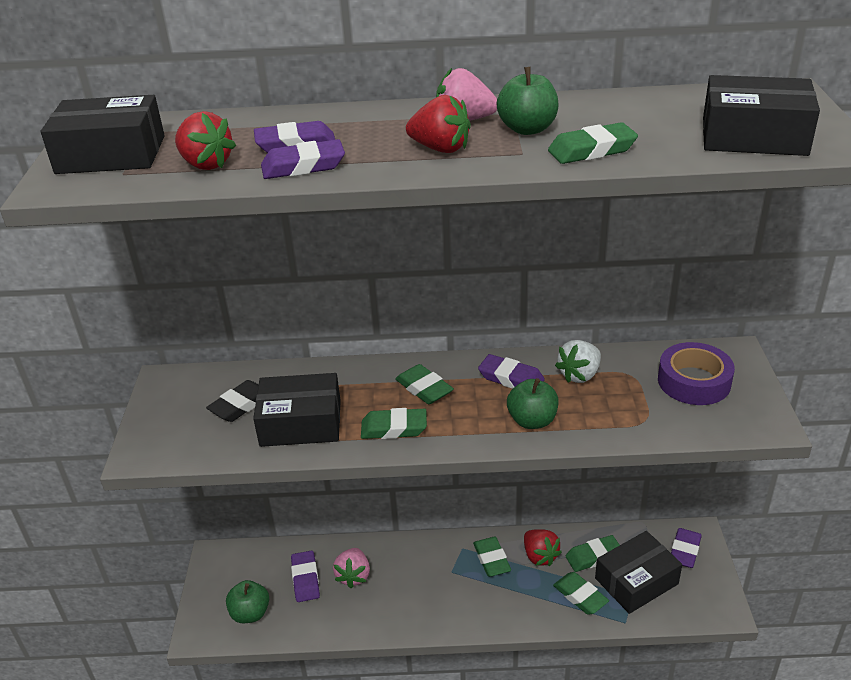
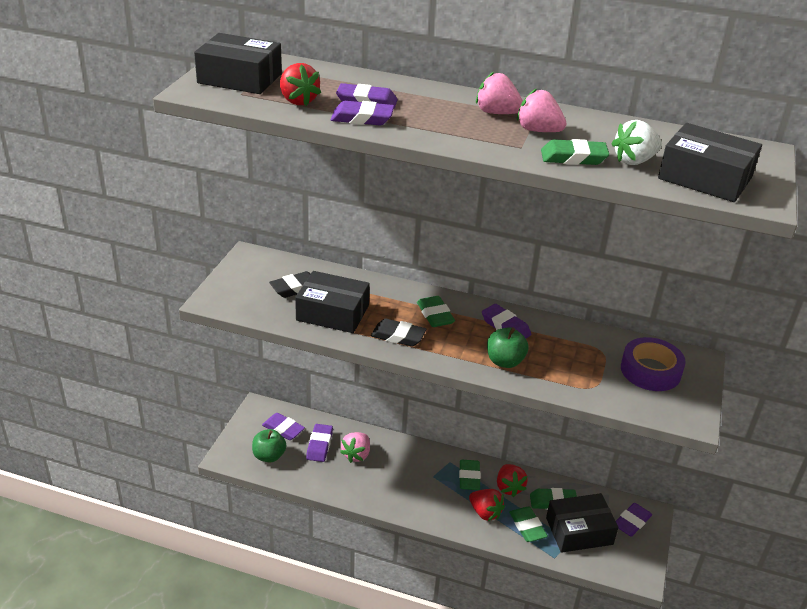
camera: 15 degrees right, 0 degrees up
green eraser [361,408,427,439] -> black eraser [371,319,427,346]
red strawberry [406,95,471,153] -> red strawberry moved to [469,489,505,521]
green apple [497,67,559,135] -> pink strawberry [517,88,567,132]
white strawberry [555,340,601,383] -> white strawberry moved to [611,120,662,165]
none -> purple eraser [262,413,305,440]

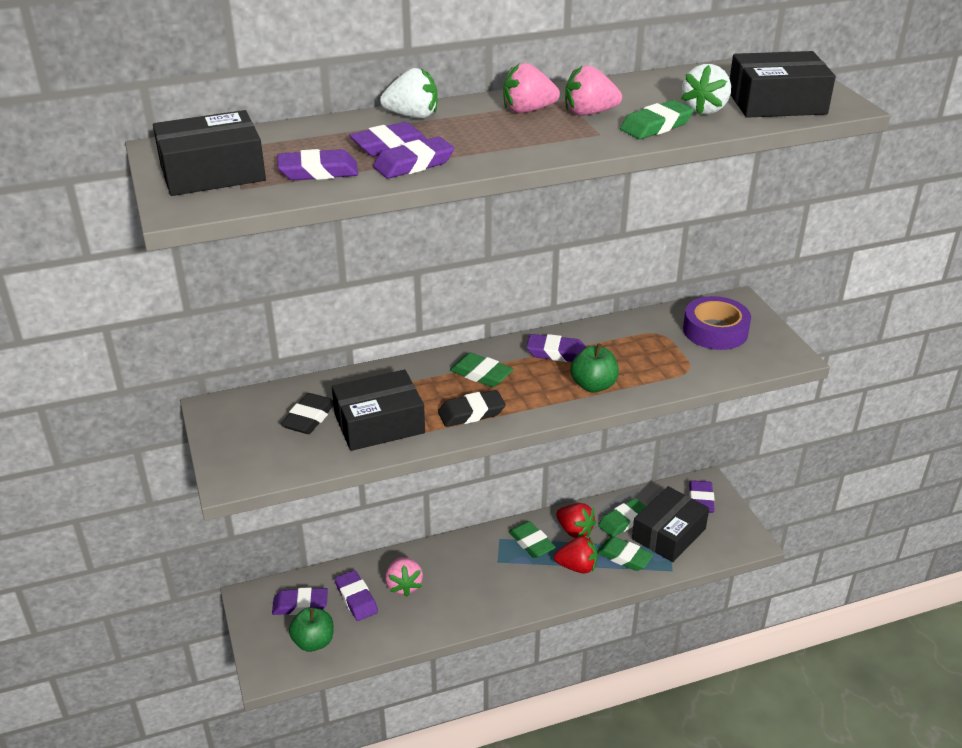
camera: 35 degrees left, 0 degrees up
red strawberry [280,63,321,106] -> purple eraser [277,149,358,180]
none -> white strawberry [380,68,438,118]

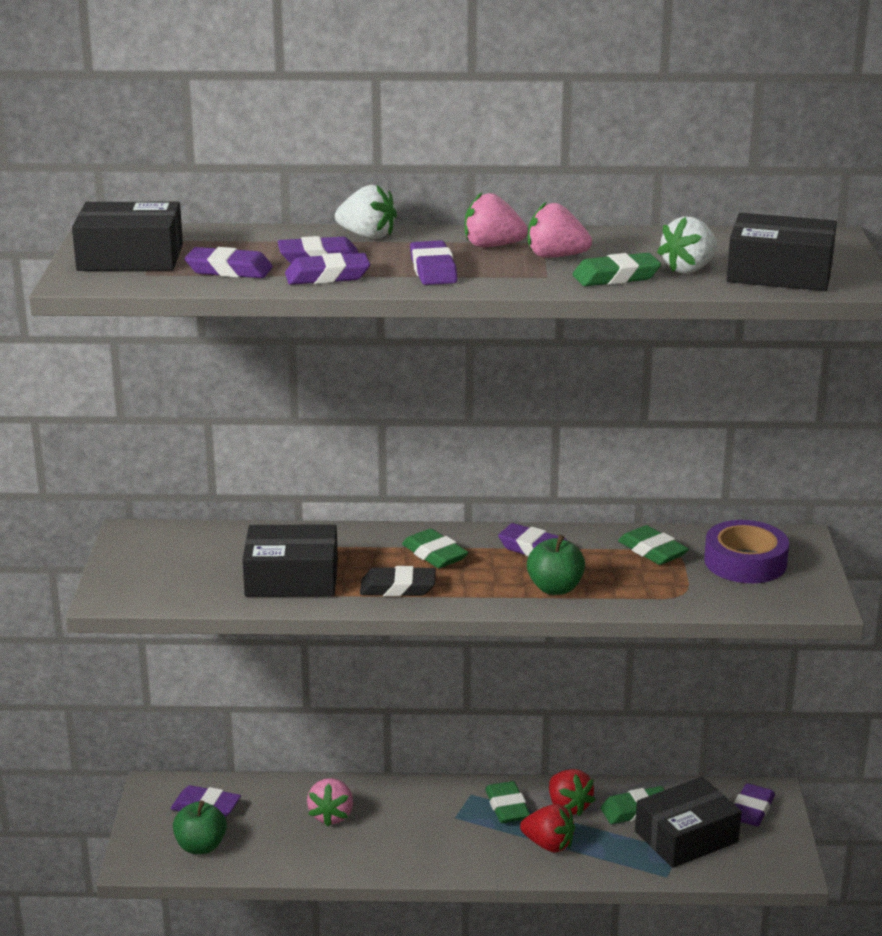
camera: 20 degrees right, 10 degrees down
black eraser [281,393,334,434] -> none
purple eraser [335,570,378,621] -> purple eraser moved to [410,240,457,285]
green eraser [597,537,654,571] -> green eraser moved to [618,525,689,565]

